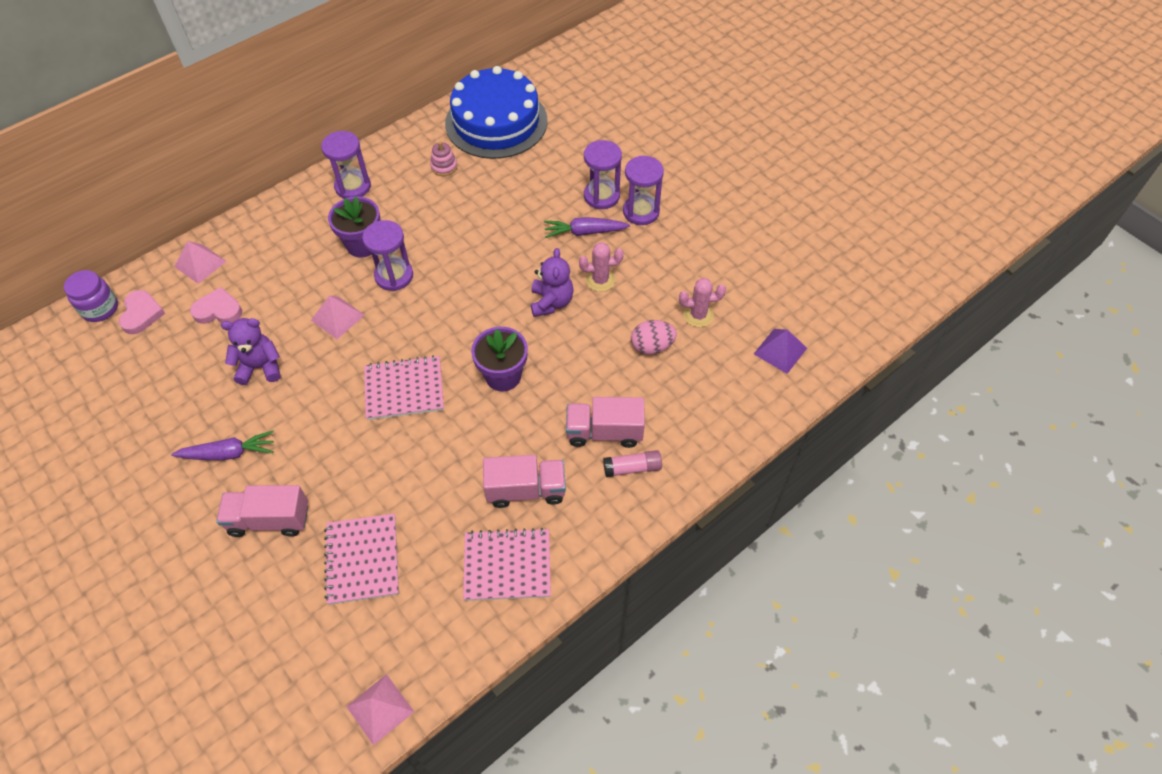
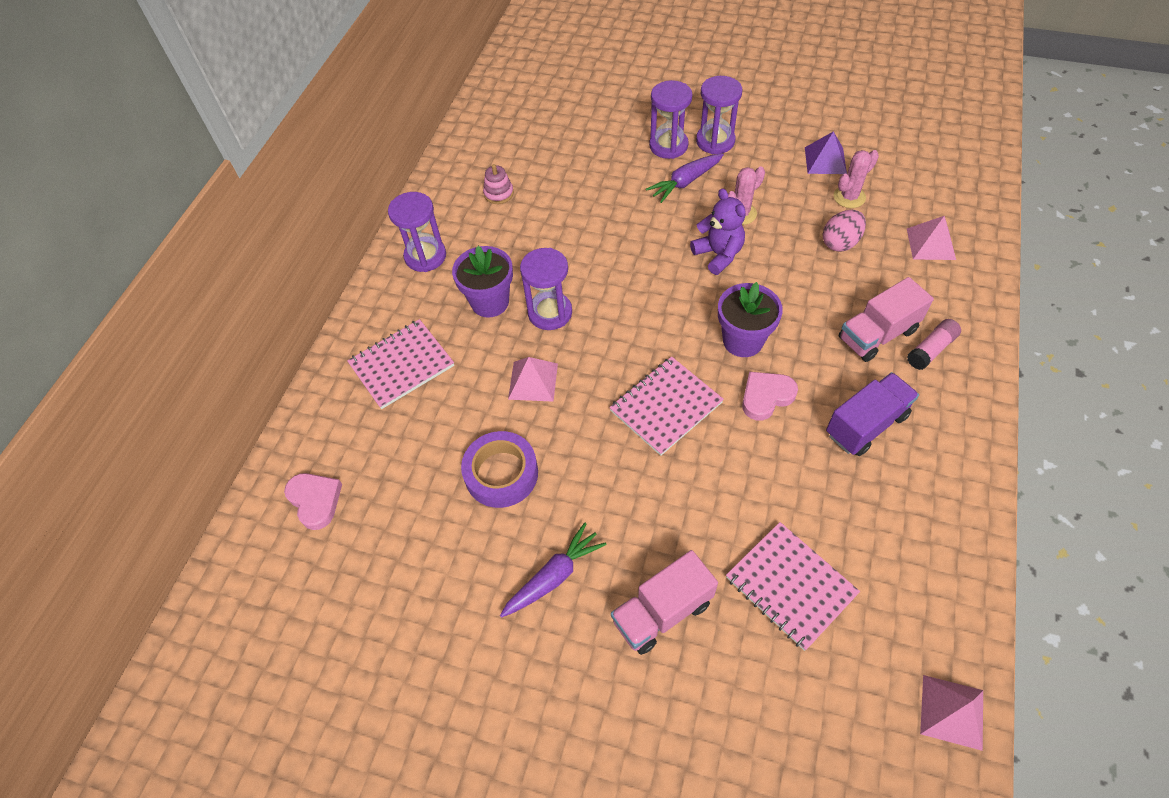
camera: 30 degrees left, 0 degrees up
purple jar [64,270,118,322] -> none
pink pyramid [174,241,226,284] -> pink pyramid moved to [907,216,956,260]
pink heart [190,287,242,324] -> pink heart moved to [742,372,798,420]
purple teddy bear [221,318,281,385] -> purple tape [461,431,538,508]
blue cake [445,66,548,159] -> none
pink notebook [463,528,551,601] -> pink notebook moved to [347,319,454,409]
pink truck [483,455,566,508] -> purple truck [826,372,919,456]
purple pyramid [754,329,807,374] -> purple pyramid moved to [805,131,847,174]

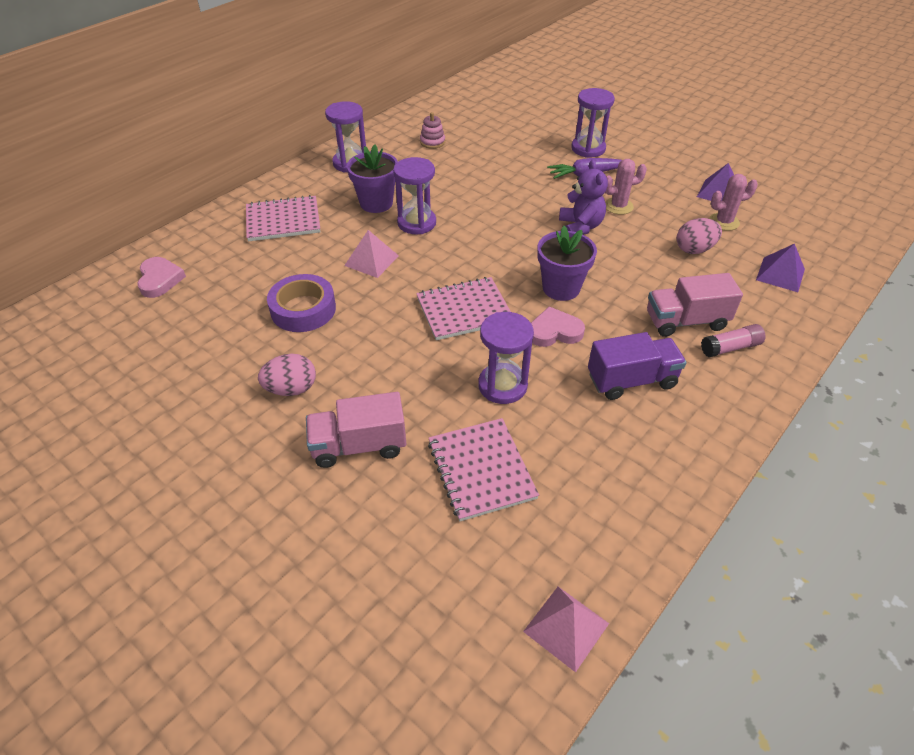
camera: 20 degrees right, 10 degrees down
purple carrot [500,523,607,618] -> pink egg [258,354,316,396]
purple hourglass [696,76,742,154] -> purple hourglass moved to [478,312,534,404]
pink pyramid [907,216,956,260] -> purple pyramid [756,244,805,292]

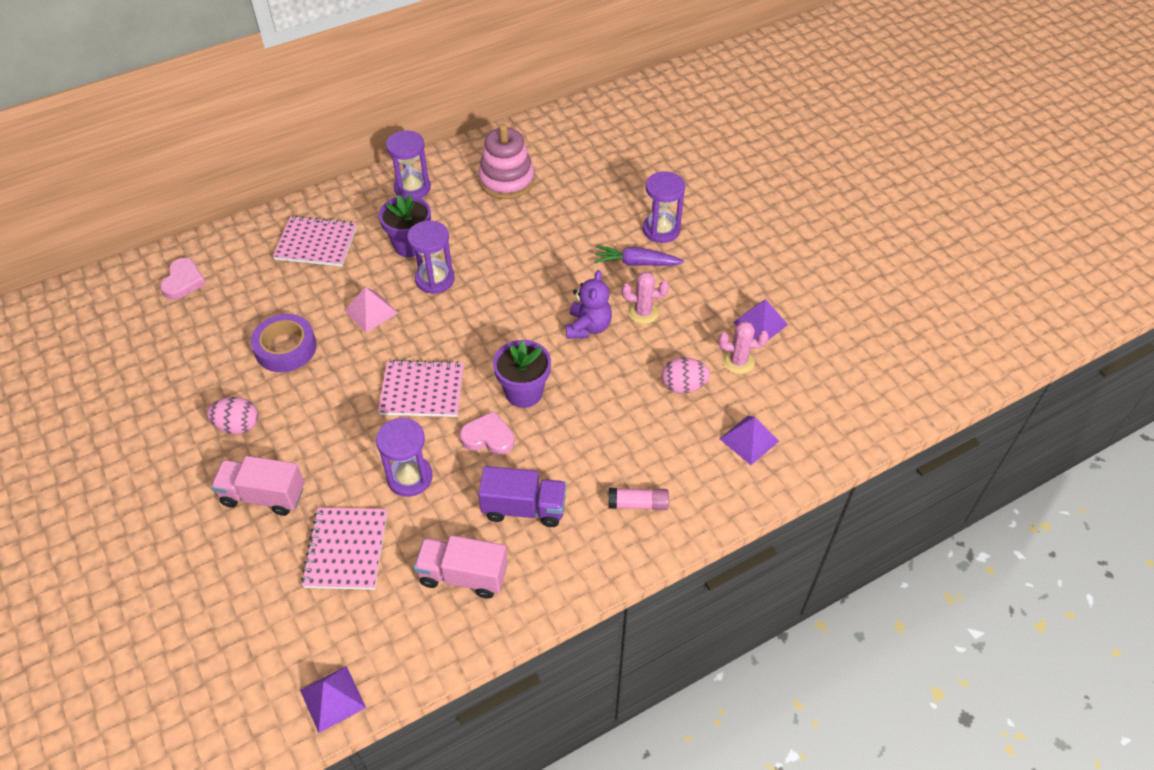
camera: 20 degrees right, 5 degrees up
pink stacking toy [420,112,445,149] -> pink stacking toy [478,124,535,199], size x2.05
pink pyramid [523,587,609,673] -> purple pyramid [300,666,366,733]
pink truck [647,273,743,337] -> pink truck moved to [414,535,508,599]

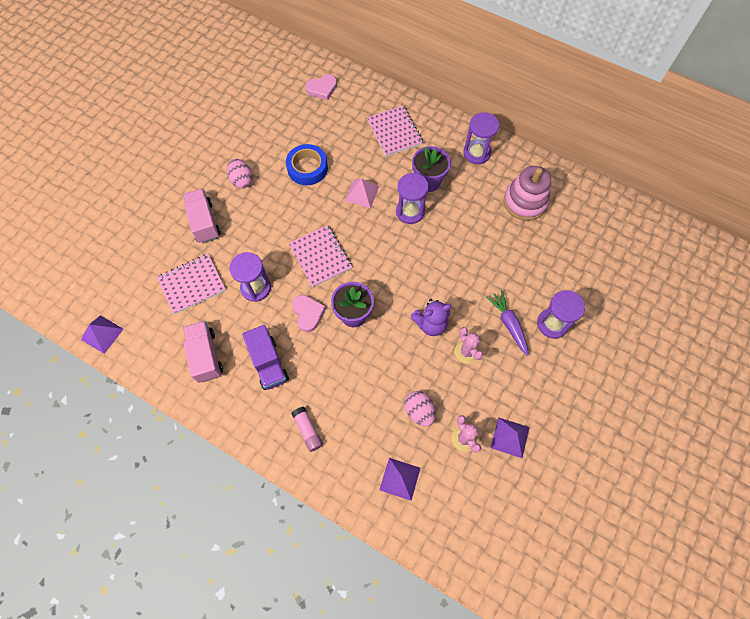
camera: 60 degrees right, 15 degrees up
purple tape [251,314,316,372] -> blue tape [286,144,328,185]

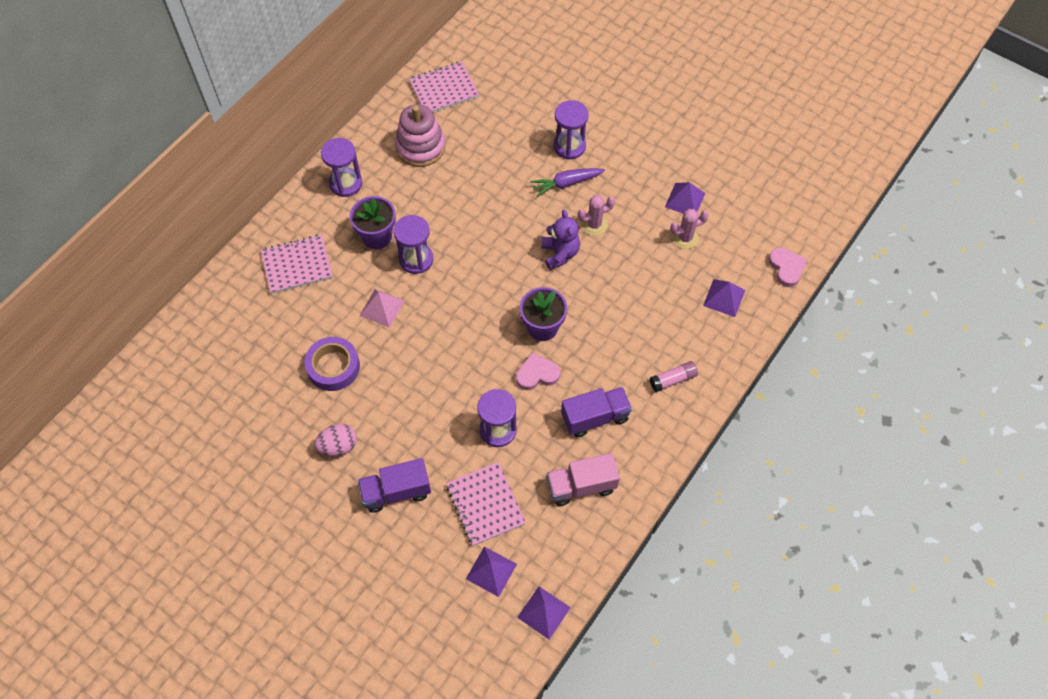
camera: 85 degrees left, 5 degrees down
pink truck [183,189,221,243] -> purple truck [358,458,431,513]
blue tape [286,144,328,185] -> purple tape [304,337,360,391]
pink notebook [289,225,352,287] -> pink notebook moved to [409,61,479,112]
pink heart [305,74,337,100] -> pink heart moved to [769,248,807,287]
pink egg [405,391,436,426] -> none
none -> purple pyramid [466,547,517,597]

